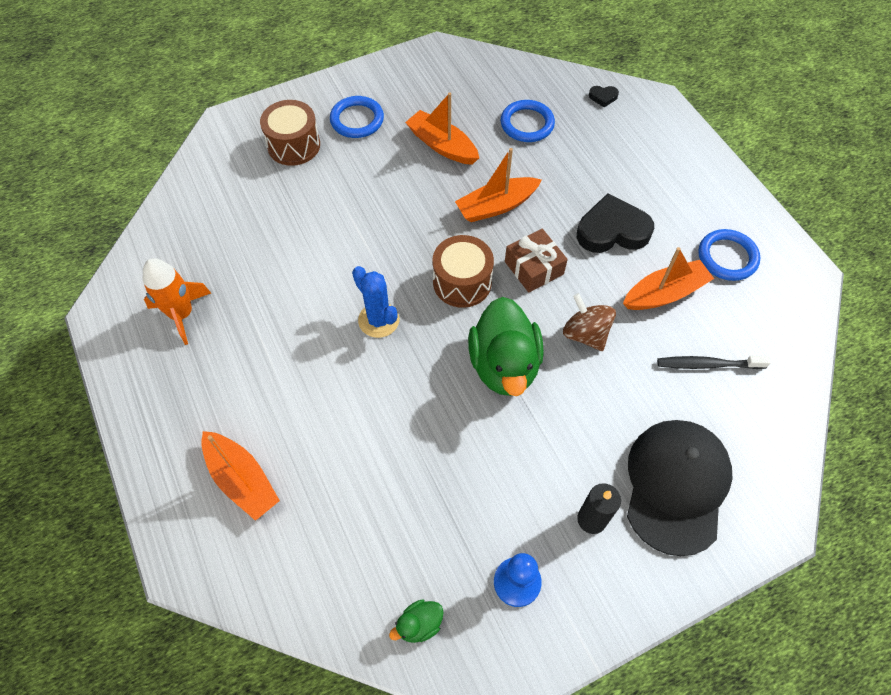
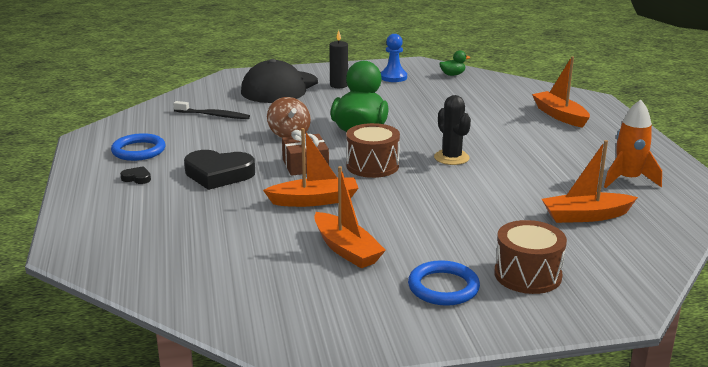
camera: 165 degrees left, 35 degrees down
blue cactus [352,266,399,338] -> black cactus [434,95,471,165]
blue ring [501,100,555,142] -> none
black heart [589,86,619,107] -> black heart moved to [120,166,151,184]
orange boat [623,247,714,310] -> orange boat moved to [542,140,638,223]

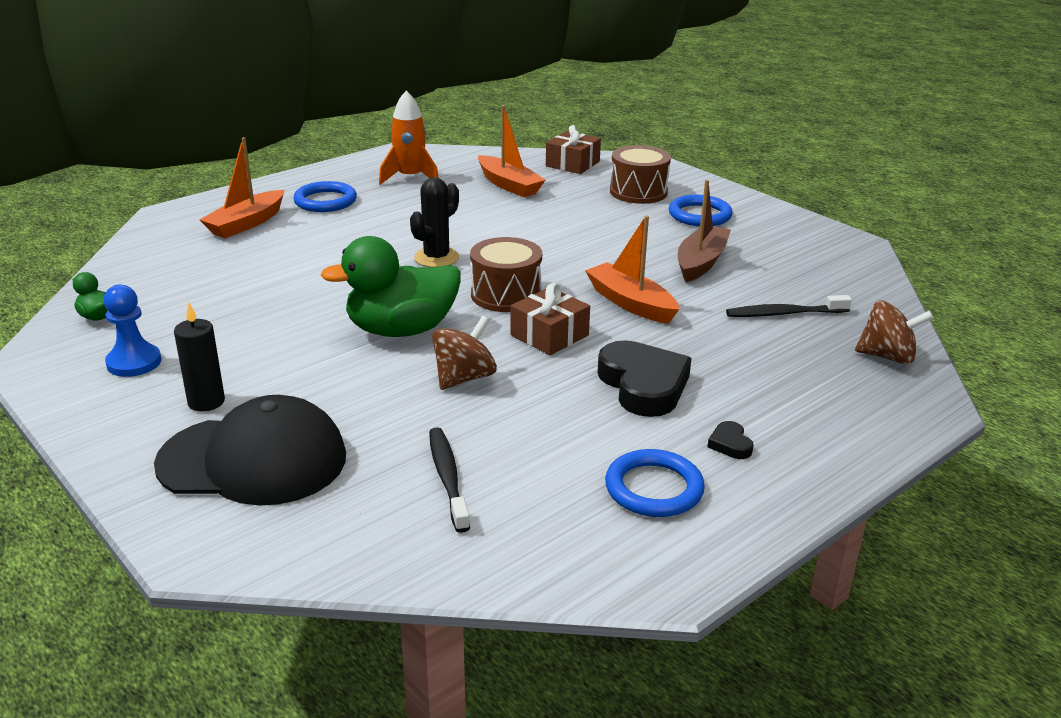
camera: 120 degrees left, 5 degrees up
orange boat [314,166,386,268] -> brown boat [678,180,731,282]
none -> blue ring [293,181,357,212]
none -> brown gift [546,125,601,174]
none -> black toothbrush [726,295,852,317]
none -> brown spinning top [855,300,934,365]

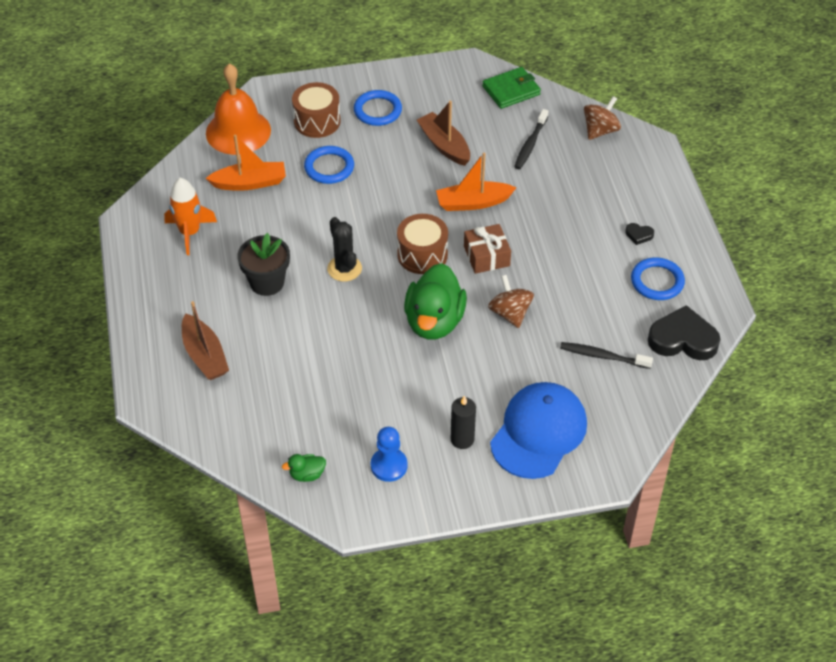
camera: 60 degrees left, 20 degrees up
black cap [154,395,346,506] -> blue cap [490,382,587,479]
orange boat [200,137,285,238] -> brown boat [182,301,229,380]
blue ring [293,181,357,212] -> blue ring moved to [304,146,354,184]
brown gift [546,125,601,174] -> orange bell [206,63,271,155]
black heart [597,340,692,417] -> black heart moved to [648,305,720,360]
none -> black flower pot [237,233,290,296]
none -> green wallet [482,67,541,109]

